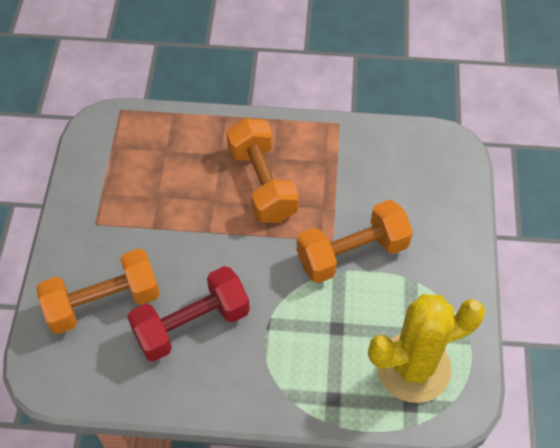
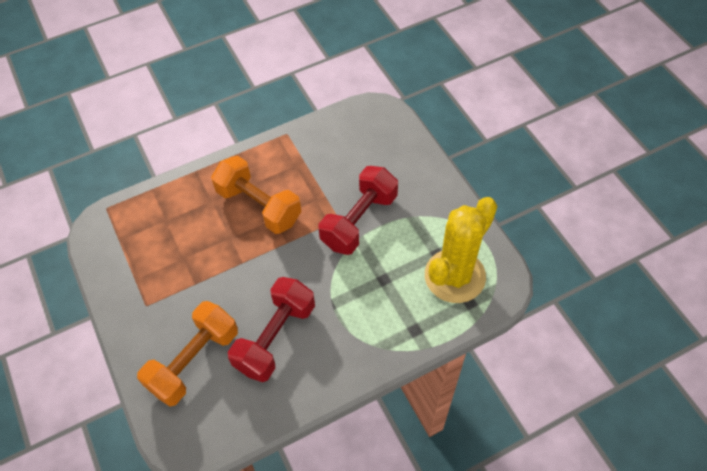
camera: 30 degrees left, 0 degrees up
orange dumbbell [297,200,413,283] -> red dumbbell [319,166,398,255]

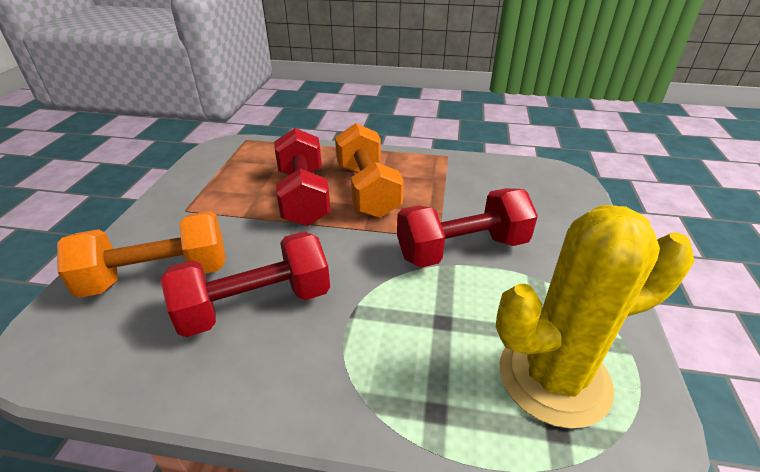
camera: 35 degrees right, 20 degrees down
none -> red dumbbell [274,128,331,226]

